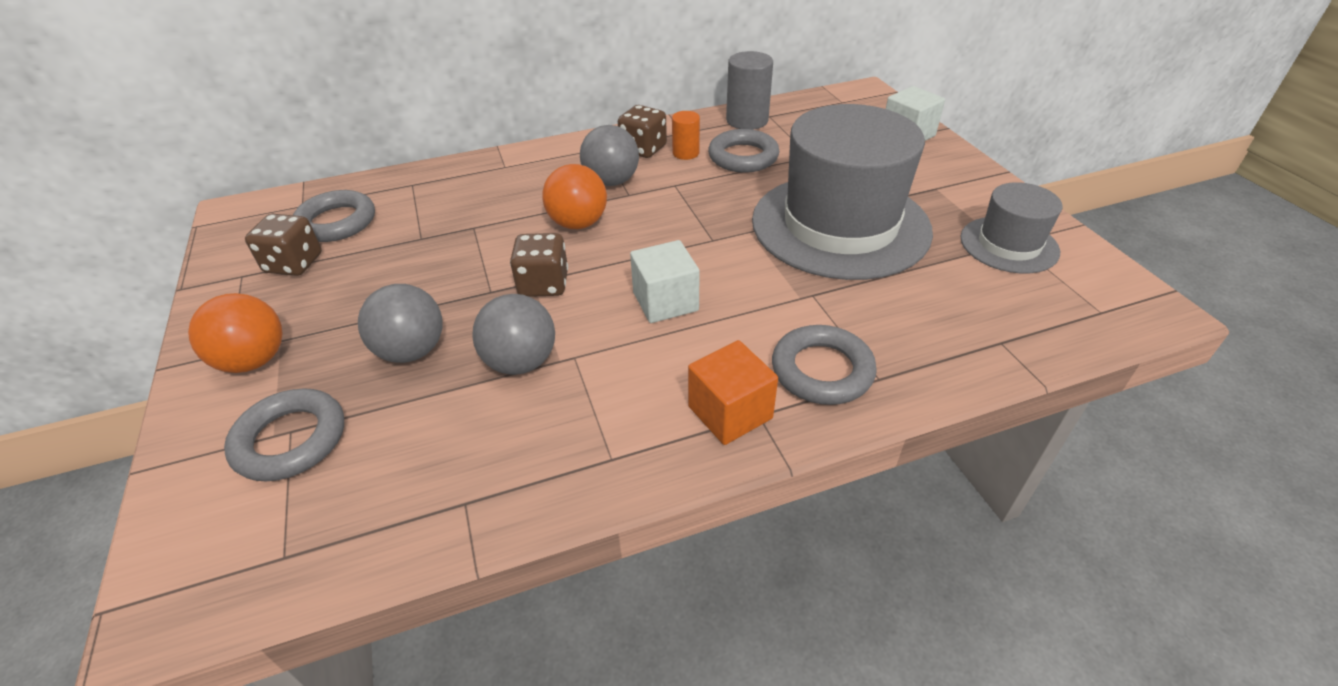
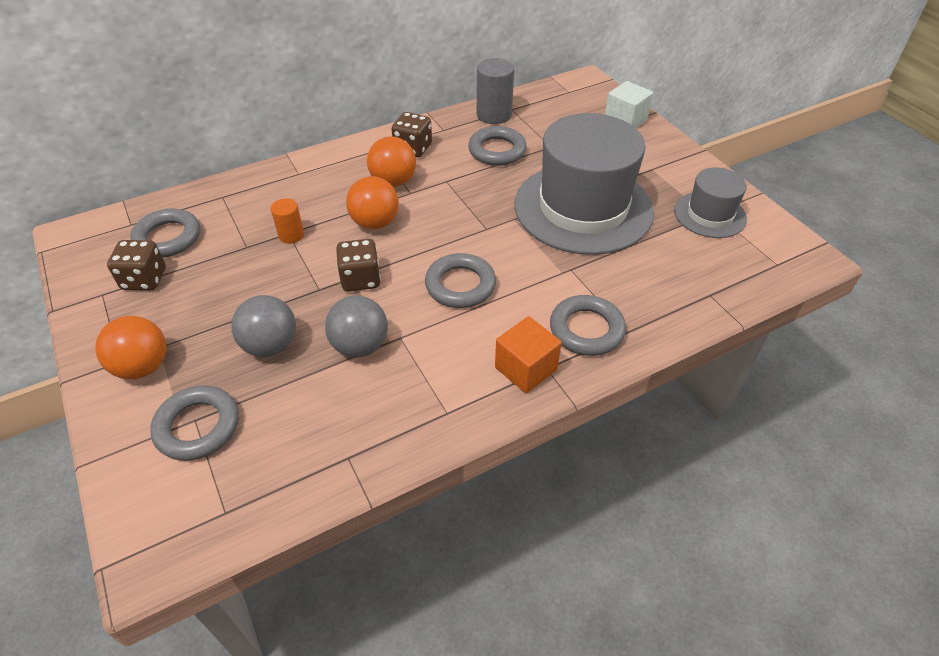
camera: 10 degrees left, 5 degrees up
grey ball [580,125,639,186] -> orange ball [367,136,416,187]
white cube [630,240,700,323] -> grey ring [425,253,496,308]
orange cylinder [672,111,700,160] -> orange cylinder moved to [271,198,304,244]

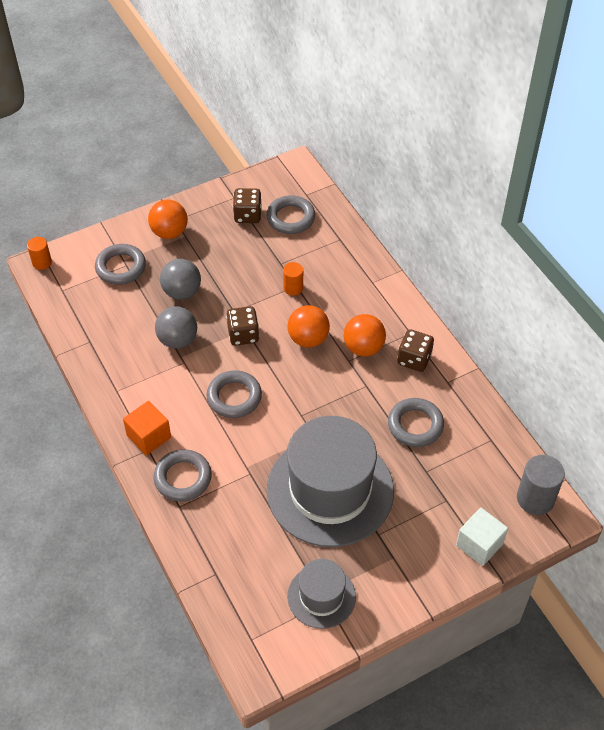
camera: 90 degrees right, 5 degrees up
grey cylinder [477,58,514,124] -> grey cylinder moved to [517,455,565,515]
none -> orange cylinder [27,237,52,270]

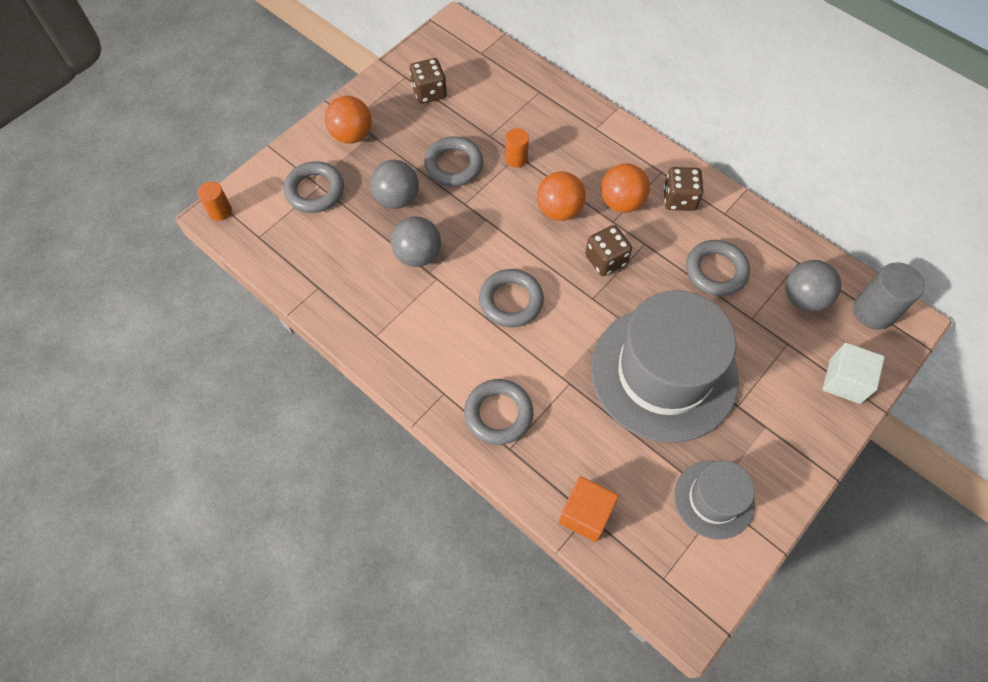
camera: 20 degrees left, 10 degrees up
orange cube [123,401,171,455] -> orange cube moved to [559,476,619,542]
brown dice [226,306,259,346] -> brown dice moved to [585,225,632,276]
grey ring [266,195,315,234] -> grey ring moved to [424,136,483,187]
none -> grey ball [786,260,841,312]

